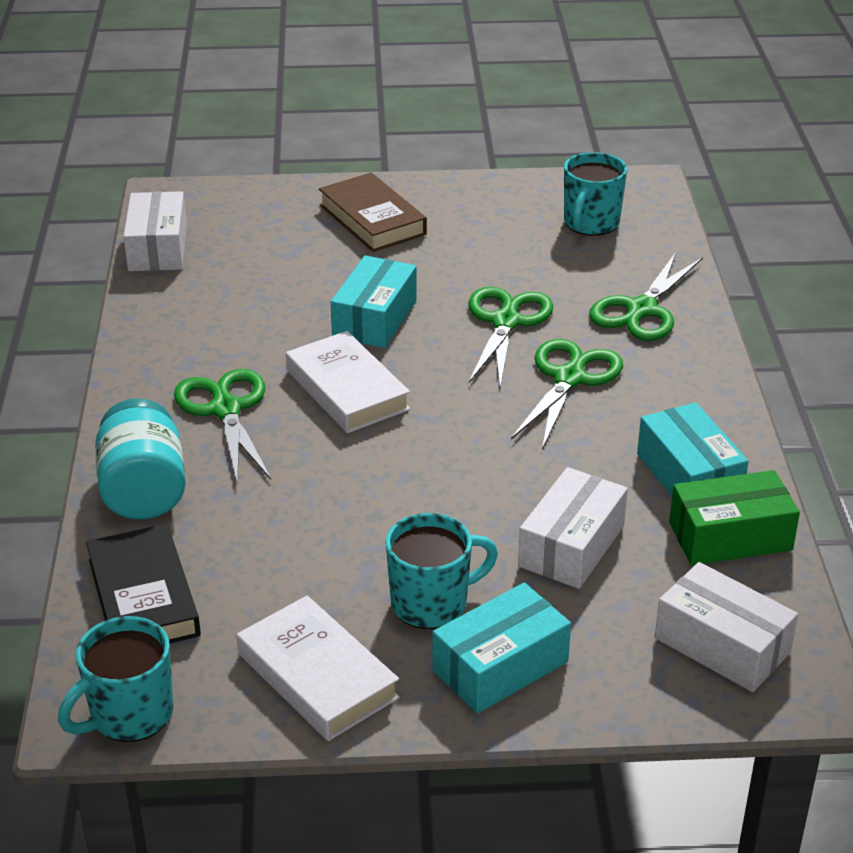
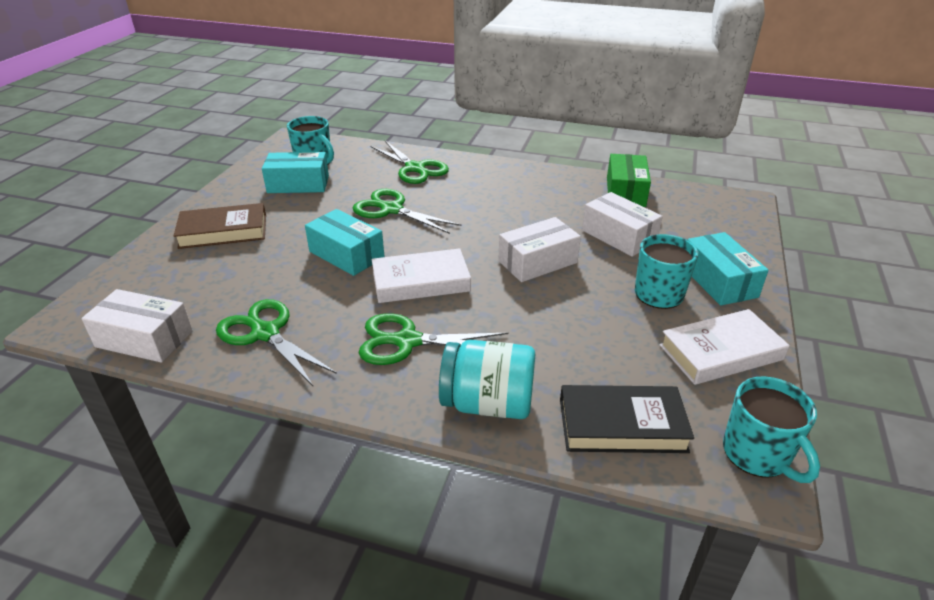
camera: 70 degrees left, 0 degrees up
green scissors [511,339,623,449] -> green scissors moved to [216,299,337,386]
turquoise box [637,403,749,496] -> turquoise box moved to [262,152,329,193]
white box [655,562,798,692] -> white box moved to [498,217,581,282]

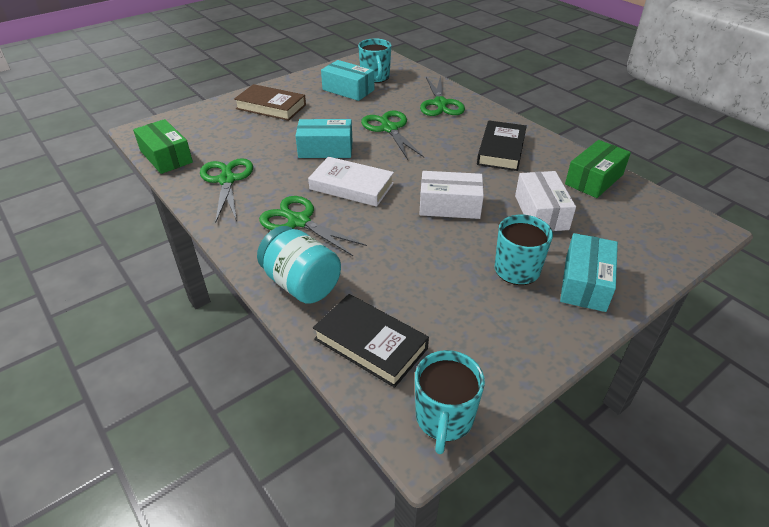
camera: 35 degrees right, 5 degrees up
white box [81,289,192,363] -> green box [133,119,193,174]
turquoise box [305,209,385,276] -> turquoise box turned 75 degrees counterclockwise [296,119,353,158]
white book [659,309,790,385] -> none
none -> black book [477,120,527,171]

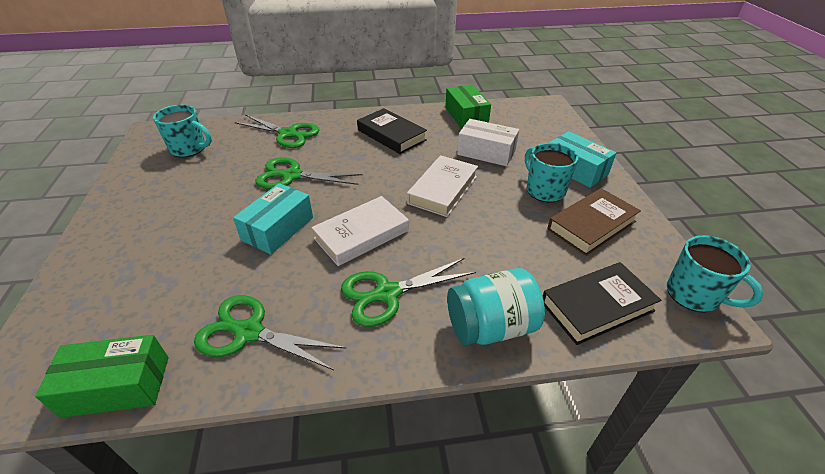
camera: 60 degrees left, 0 degrees up
brown book [234,84,306,121] -> brown book moved to [547,188,641,256]
turquoise box [321,60,374,101] -> none
white box [419,171,484,219] -> white book [407,155,478,217]

